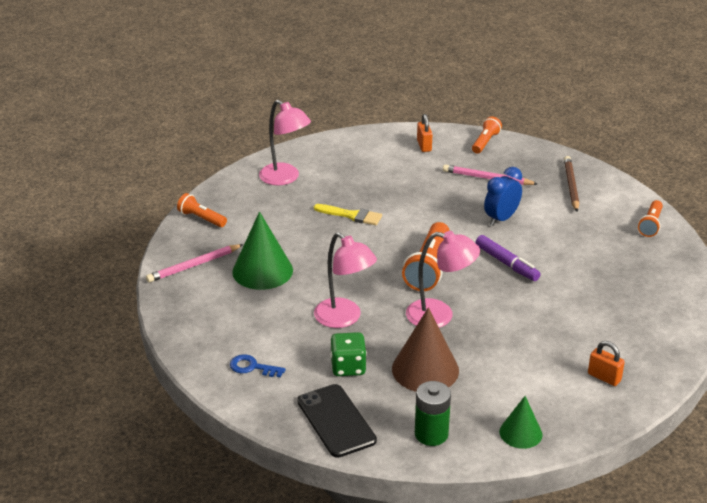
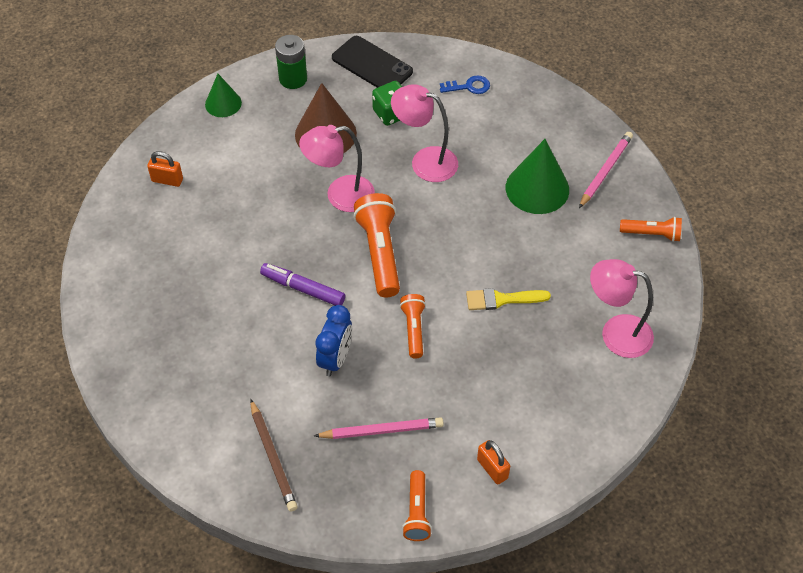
camera: 155 degrees right, 20 degrees up
orange flashlight [638,200,663,237] -> orange flashlight moved to [400,294,426,358]

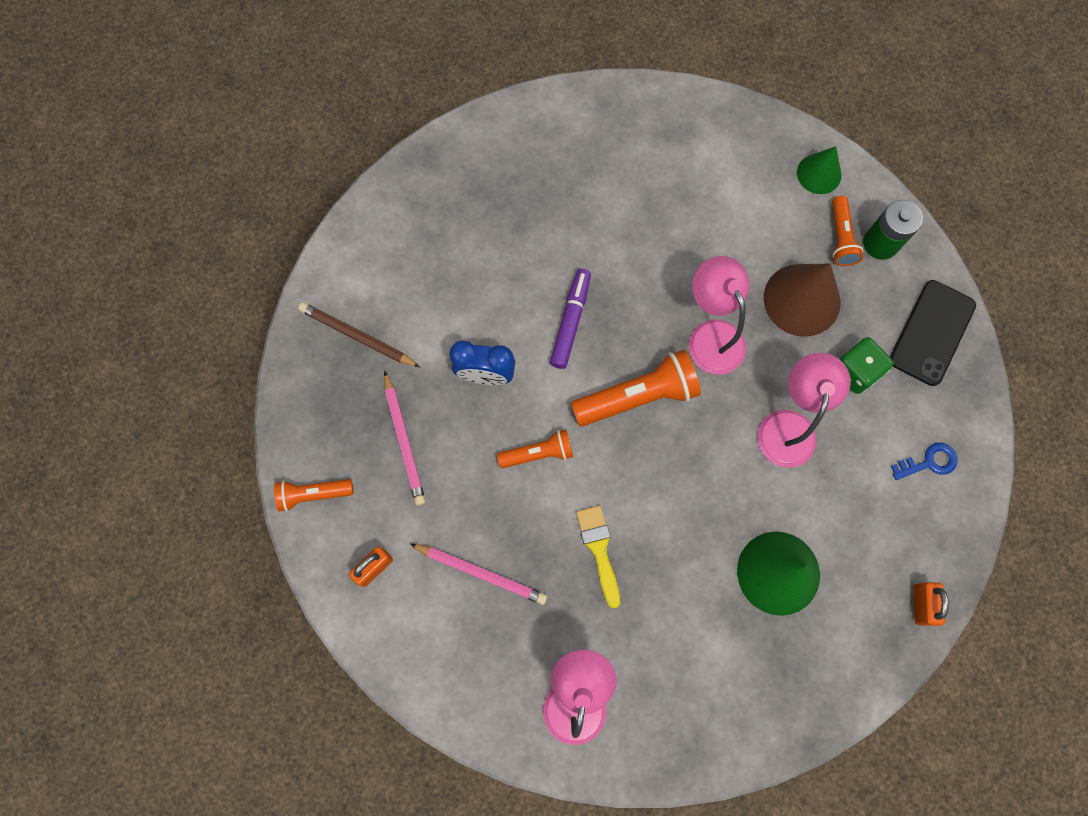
camera: 80 degrees right, 20 degrees up
orange padlock [147,151,183,187] -> orange padlock moved to [914,582,949,626]
brown pencil [250,399,298,512] -> brown pencil turned 60 degrees clockwise [298,302,420,367]
blue key [440,75,490,94] -> blue key turned 90 degrees counterclockwise [891,443,958,480]
pink pencil [579,132,633,208] -> pink pencil moved to [410,544,547,605]
orange flashlight [620,217,682,242] -> orange flashlight moved to [832,196,863,266]

